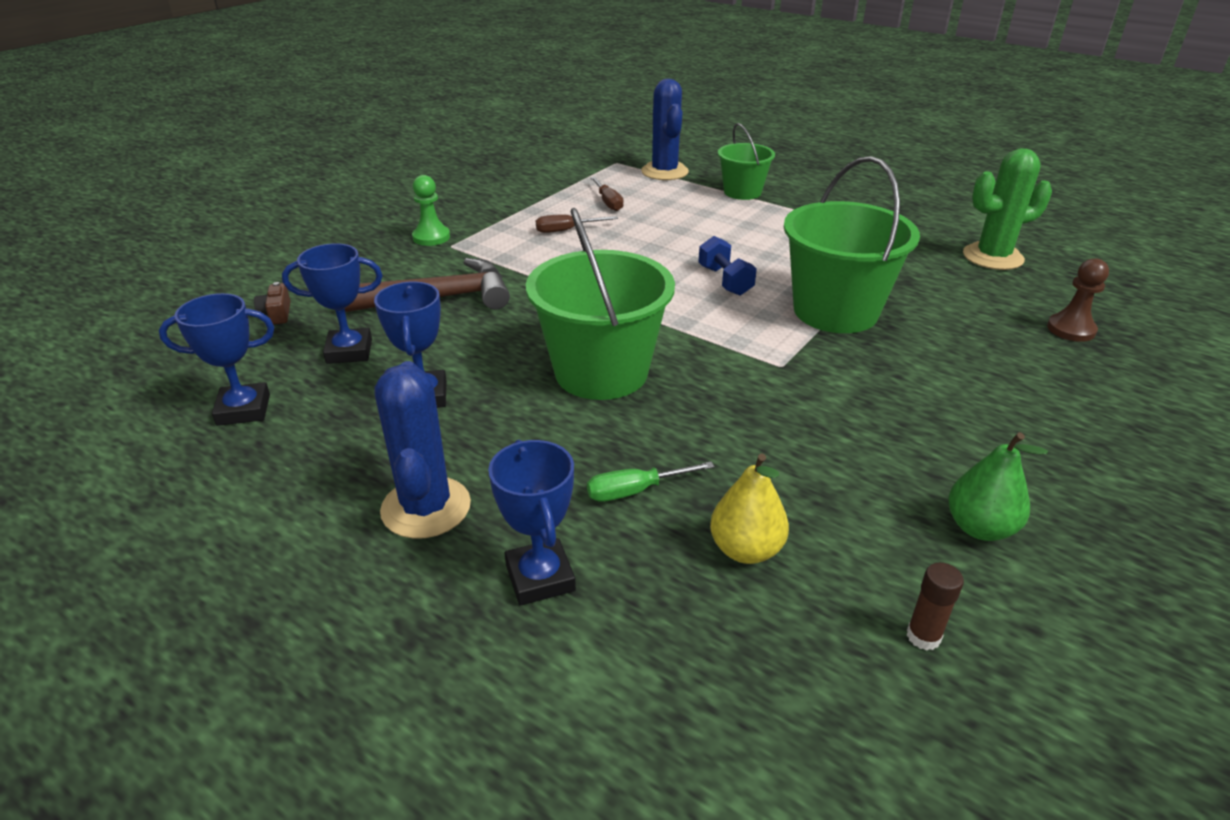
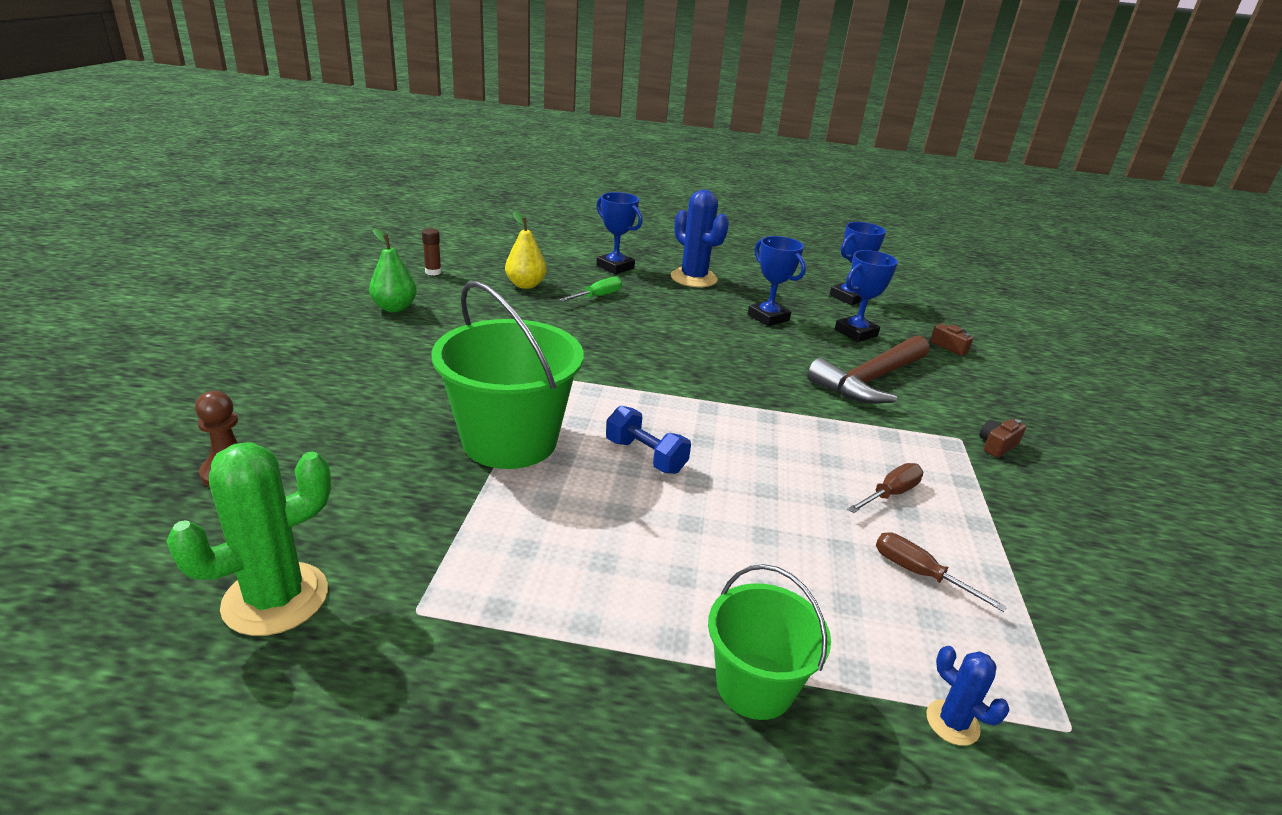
camera: 150 degrees right, 5 degrees down
green pawn [412,175,450,246] -> brown camera [979,419,1026,458]
green bucket [526,208,675,400] -> none
blue cactus [641,79,689,180] -> blue cactus [926,646,1009,746], size x0.49

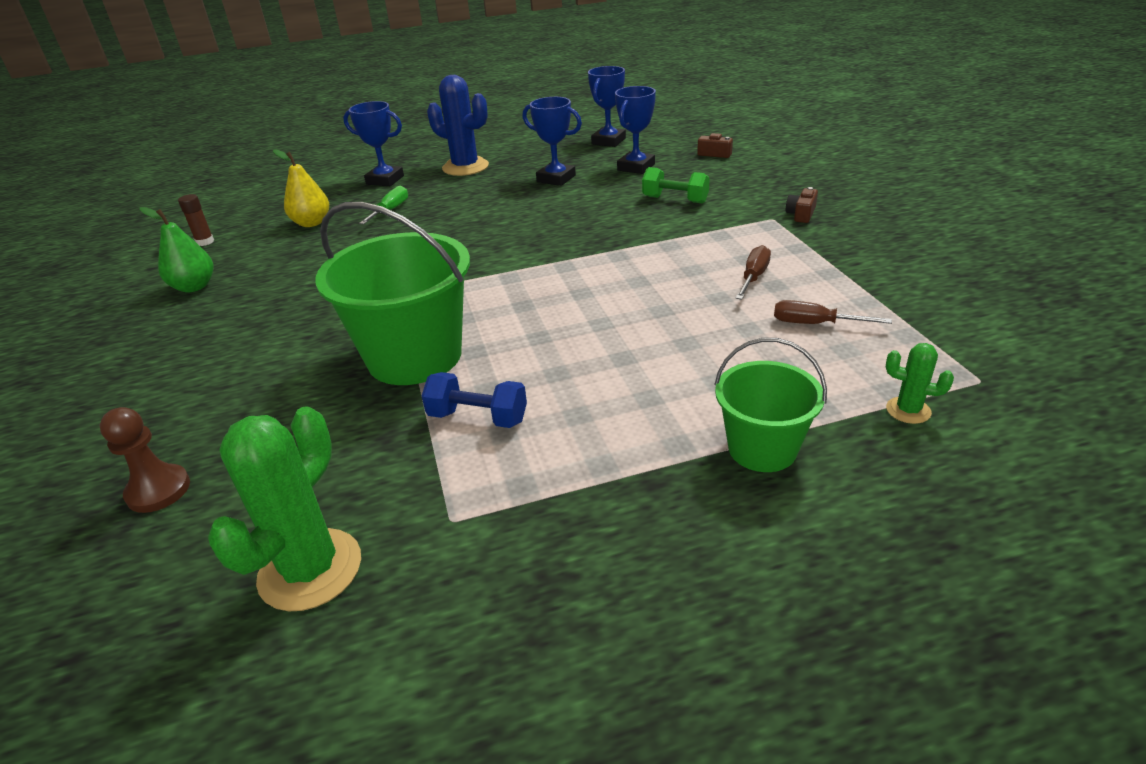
camera: 20 degrees left, 5 degrees up
blue dumbbell [606,406,691,474] -> blue dumbbell moved to [422,372,527,428]
brown hammer [807,335,929,404] -> green dumbbell [642,167,710,203]
blue cactus [926,646,1009,746] -> green cactus [886,343,954,424]

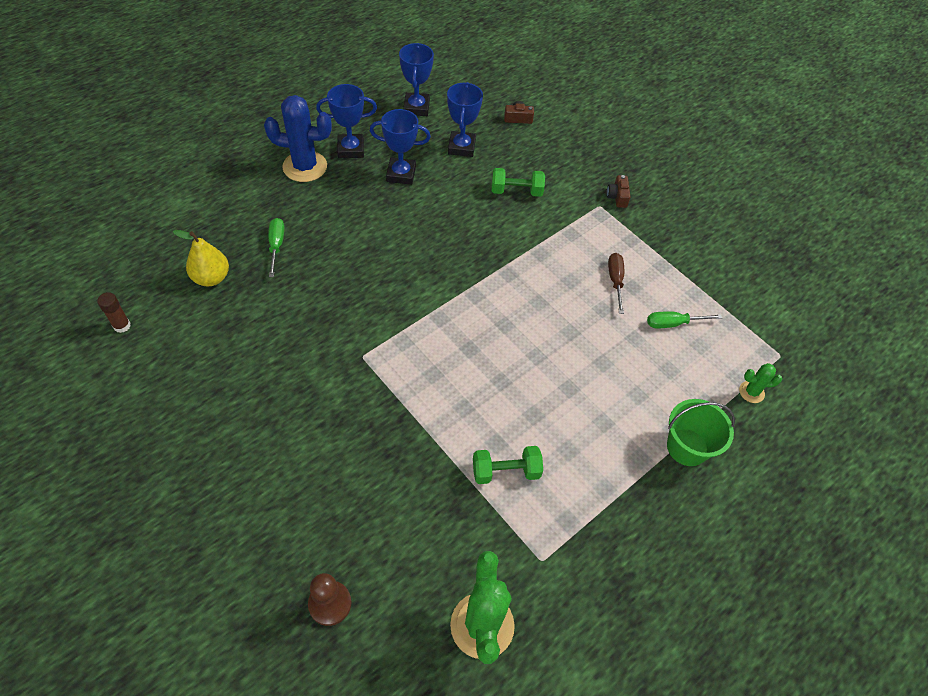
camera: 30 degrees left, 20 degrees up
green pear [140,207,213,293] -> none
green bucket [315,202,470,385] -> none
blue trophy [343,101,404,186] -> blue trophy moved to [316,84,377,158]
blue dumbbell [422,372,527,428] -> green dumbbell [473,446,543,484]
brown screwdriver [774,300,892,324] -> green screwdriver [647,311,722,328]

